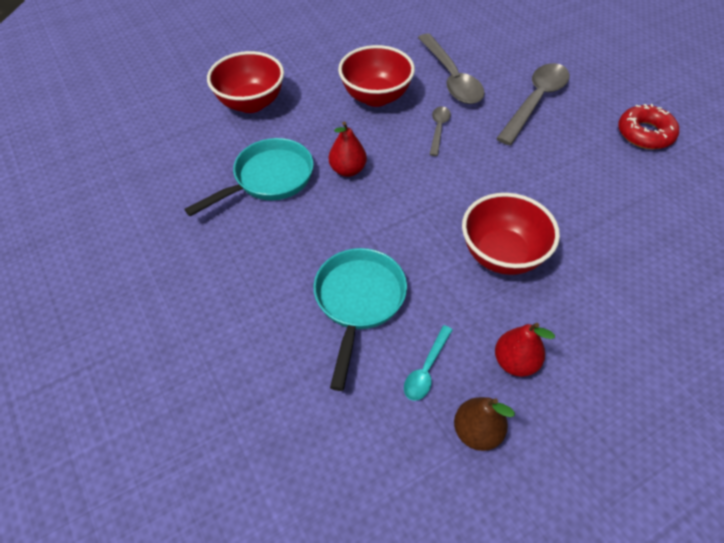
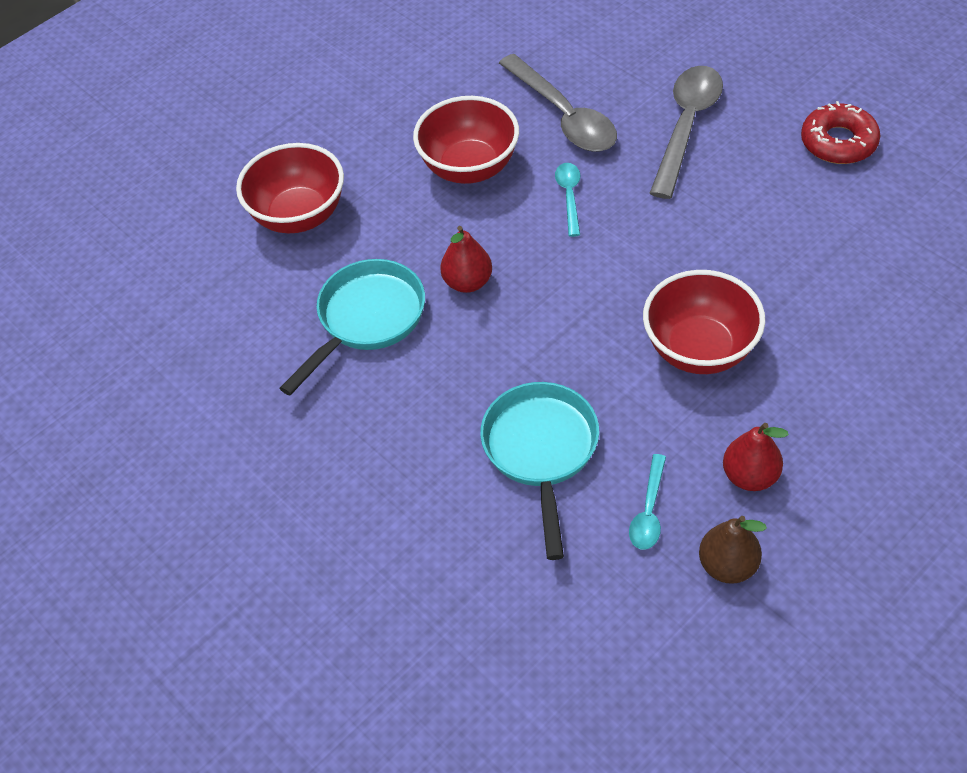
camera: 10 degrees left, 0 degrees up
grey spoon [429,106,451,156] -> turquoise spoon [555,163,580,237]

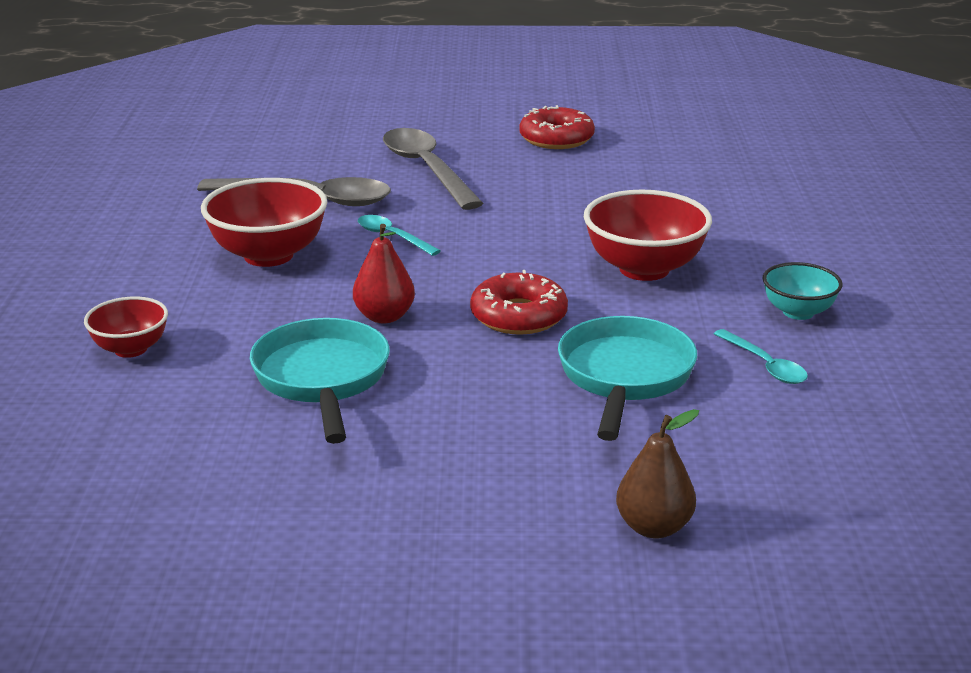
camera: 50 degrees left, 25 degrees down
red bowl [236,143,344,233] -> red bowl [84,297,168,358], size x0.58
turquoise pan [480,382,599,560] -> turquoise pan turned 60 degrees clockwise [558,316,697,441]
brown pear [699,516,767,584] -> brown pear moved to [616,409,699,538]
red pear [723,423,789,491] -> turquoise bowl [762,262,842,320]
none -> red donut [470,270,568,335]

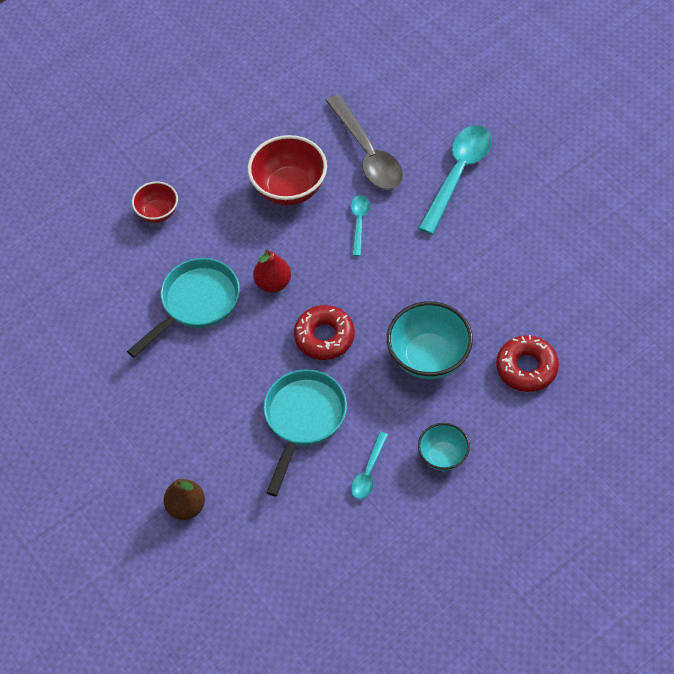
camera: 55 degrees right, 30 degrees up
grey spoon [383,128,484,210] -> turquoise spoon [418,125,491,235]
red donut [519,105,595,149] -> red donut moved to [496,335,559,392]
turquoise pan [558,316,697,441] -> turquoise pan turned 45 degrees counterclockwise [264,370,347,496]
red bowl [584,190,712,281] -> turquoise bowl [387,301,473,379]

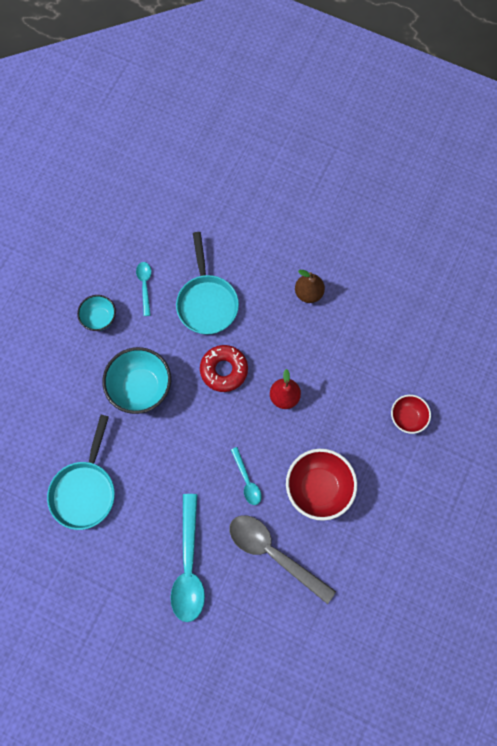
camera: 150 degrees right, 15 degrees up
turquoise pan [127,258,240,358] -> turquoise pan moved to [47,415,115,530]
brown pear [163,479,205,520] -> brown pear moved to [295,270,325,303]
red donut [496,335,559,392] -> none

